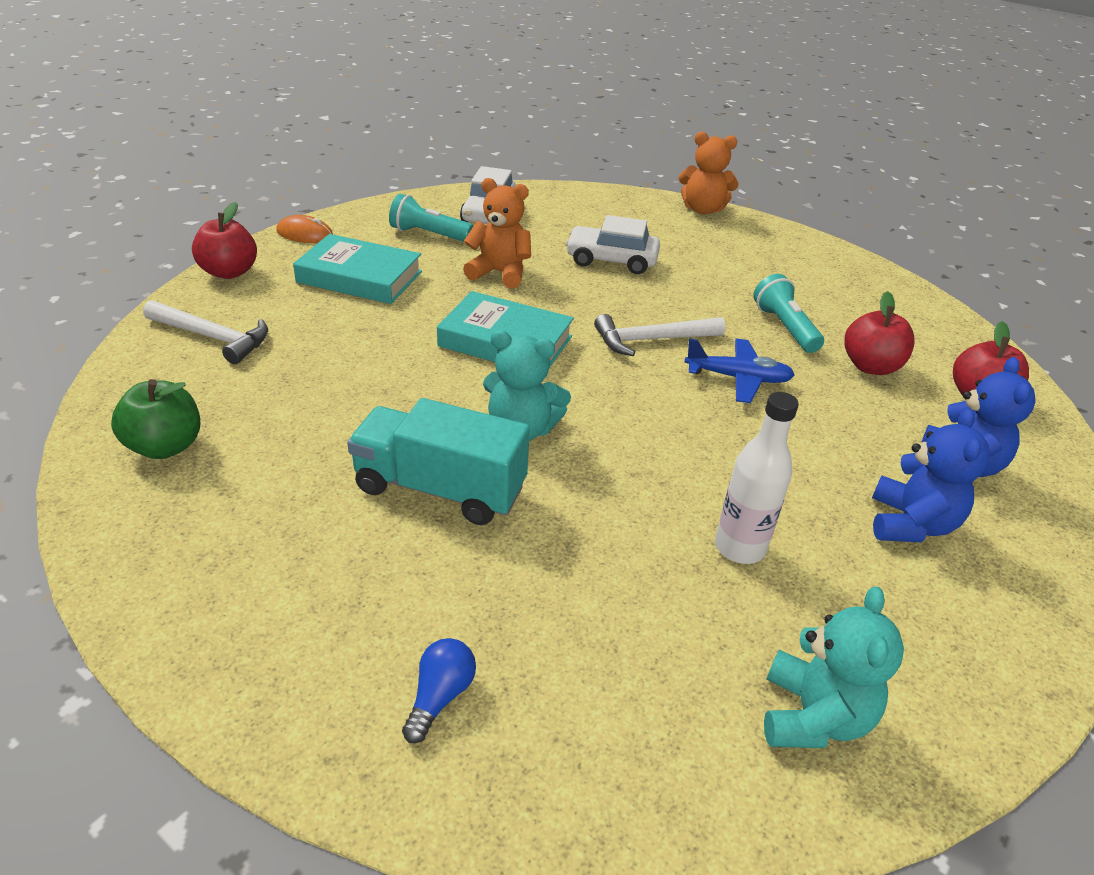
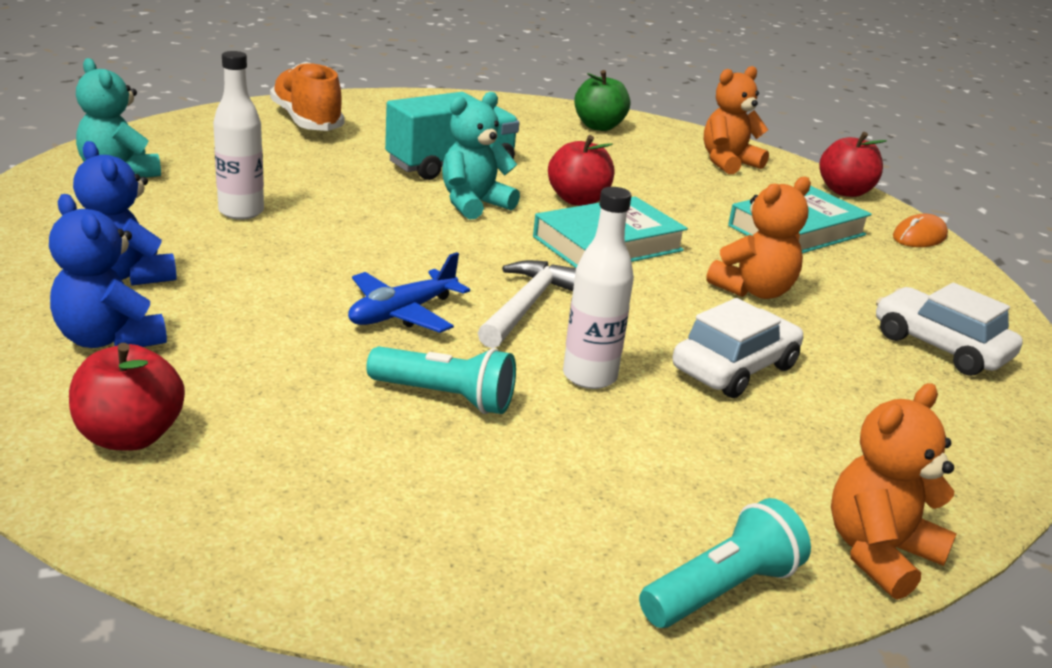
camera: 125 degrees right, 10 degrees down
white hammer [143,300,268,364] -> orange teddy bear [704,66,769,174]
turquoise flashlight [389,194,473,242] -> turquoise flashlight moved to [639,498,811,628]
blue light bulb [402,638,476,743] -> orange shoe [270,62,344,131]
red apple [844,291,915,375] -> red apple moved to [548,135,614,206]
none -> white bottle [563,187,634,389]

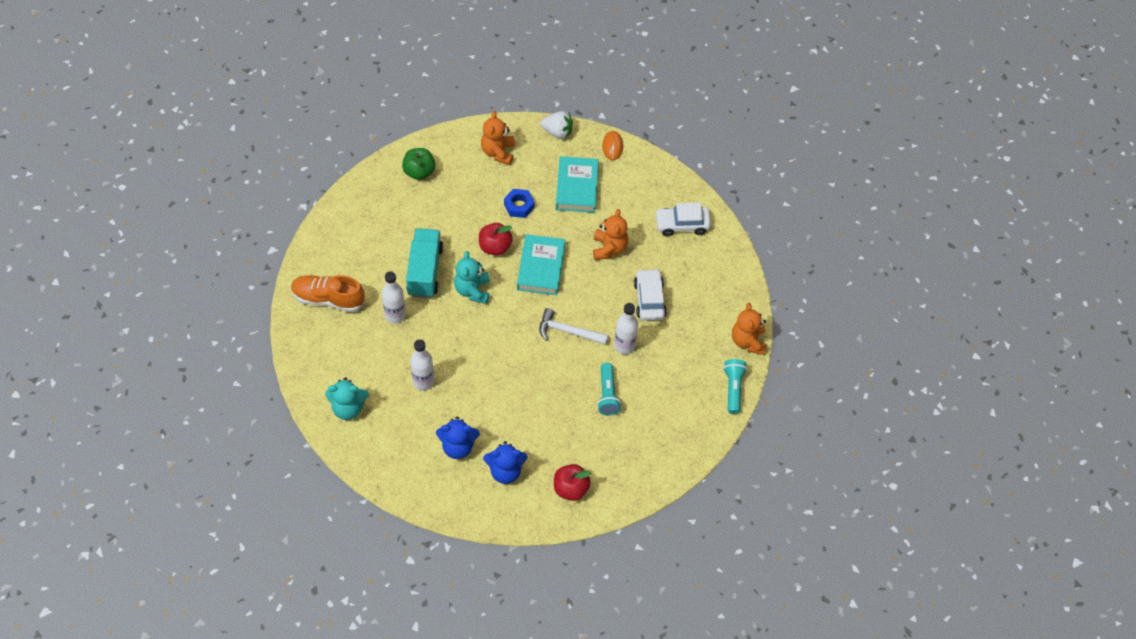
camera: 50 degrees left, 30 degrees up
blue plane [348,252,470,333] -> none
turquoise flashlight [366,346,516,414] -> turquoise flashlight turned 120 degrees clockwise [597,363,621,416]
white hammer [478,260,576,348] -> white hammer turned 45 degrees counterclockwise [539,308,609,345]
red apple [819,132,887,197] -> white strawberry [541,111,573,139]
none -> white bottle [382,271,406,324]
none -> blue nut [504,189,535,218]

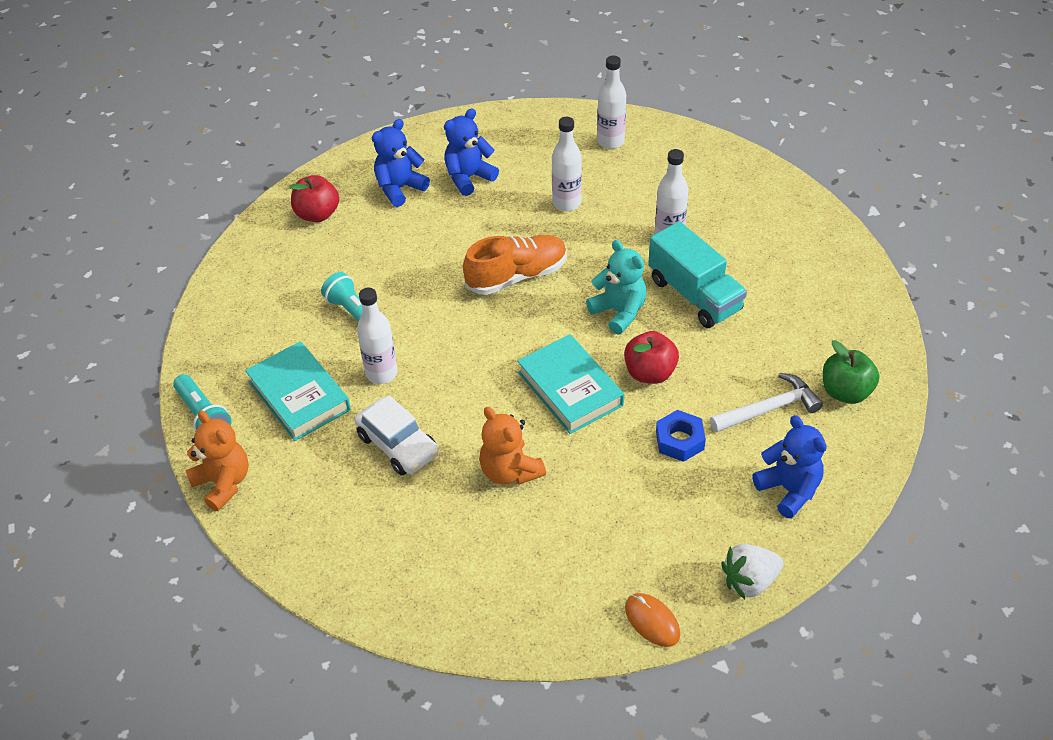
camera: 145 degrees right, 10 degrees down
orange shoe [291,275,365,312] -> orange shoe moved to [463,235,567,295]
turquoise teddy bear [325,377,369,420] -> white bottle [597,55,626,149]
orange teddy bear [481,111,515,165] -> blue teddy bear [752,415,827,518]
white hammer [539,308,609,345] -> white hammer moved to [710,373,823,433]
turquoise book [556,156,599,213] -> turquoise book moved to [245,341,351,441]
white car [655,202,711,236] -> none

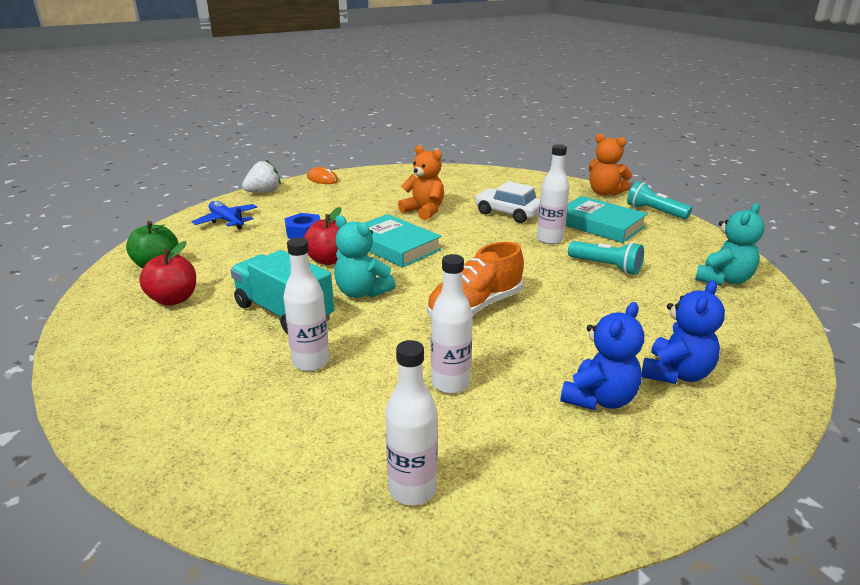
camera: 165 degrees right, 20 degrees down
red apple [289,175,339,222] -> red apple moved to [139,241,196,306]
white hammer [710,373,823,433] -> none
blue teddy bear [752,415,827,518] -> blue plane [192,201,257,229]
none -> turquoise teddy bear [695,203,765,286]

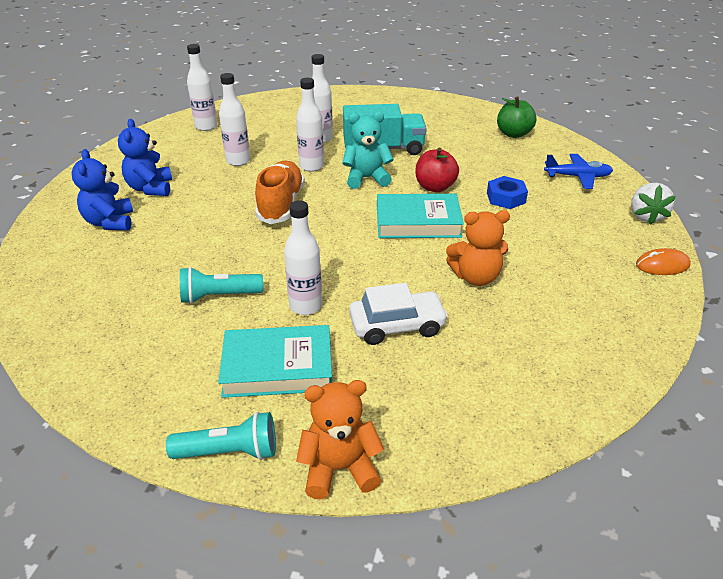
camera: 135 degrees right, 10 degrees up
red apple [139,241,196,306] -> none
turquoise teddy bear [695,203,765,286] -> none
none -> white bottle [296,78,324,172]

